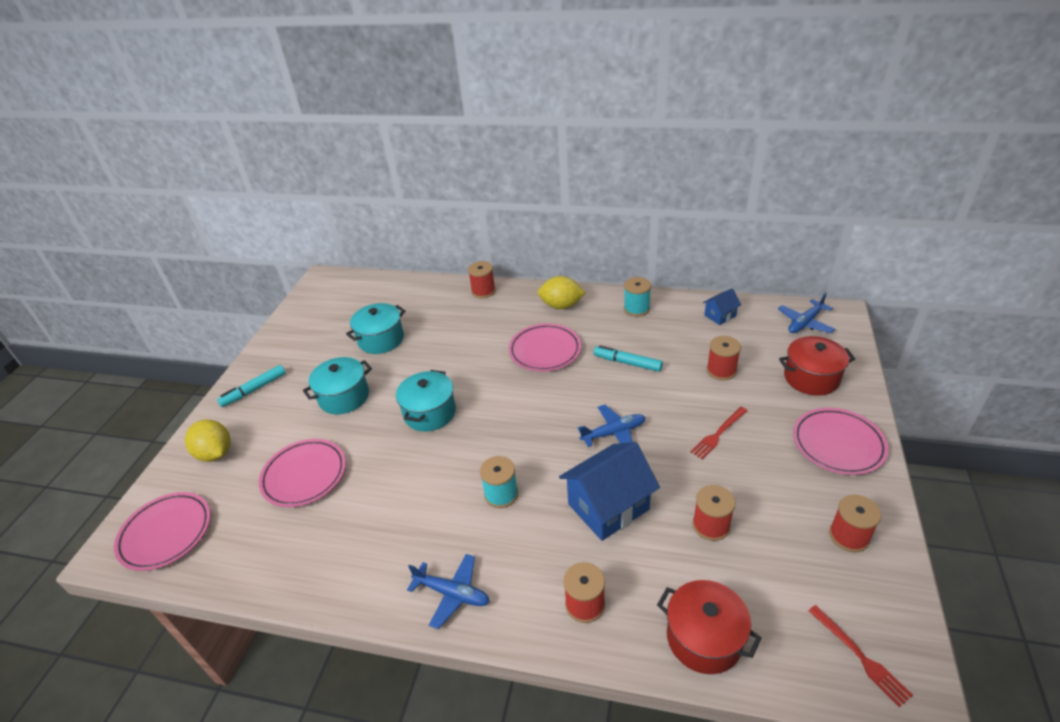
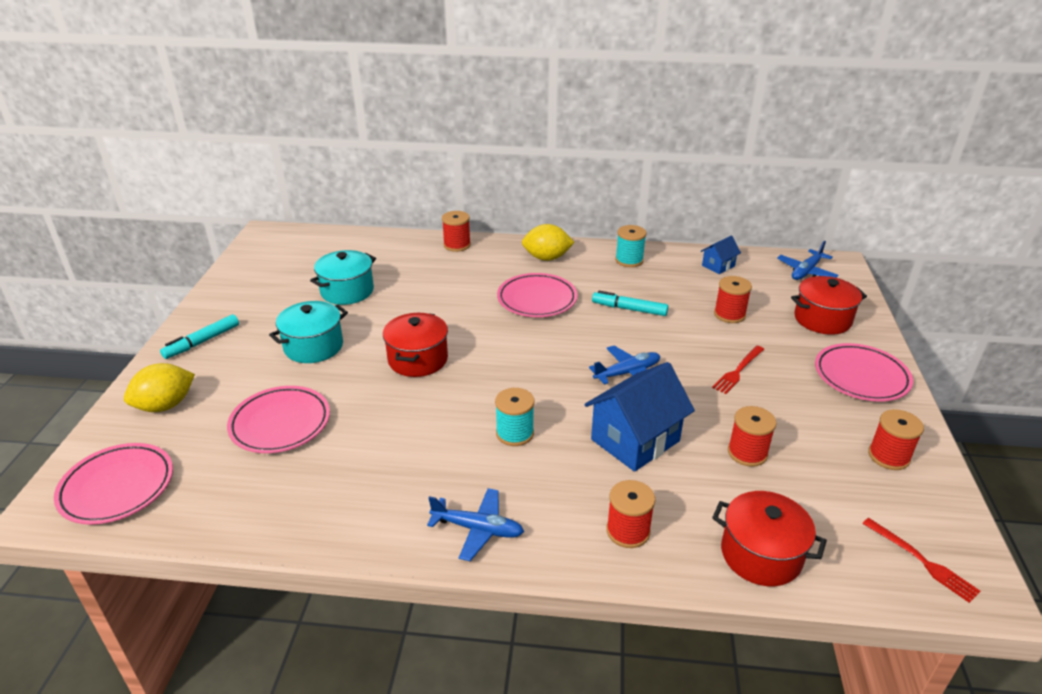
camera: 10 degrees left, 5 degrees down
yellow lemon [185,420,231,462] -> yellow lemon turned 75 degrees counterclockwise [124,363,195,412]
turquoise pot [396,370,456,432] -> red pot [383,313,448,377]

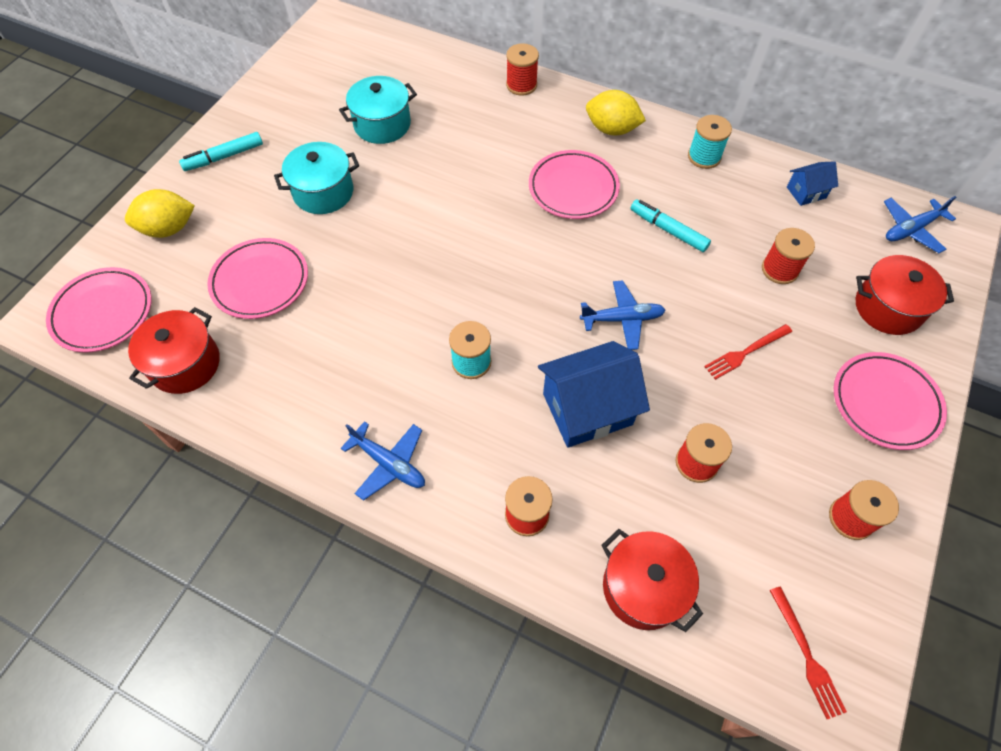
camera: 20 degrees right, 25 degrees up
red pot [383,313,448,377] -> red pot moved to [128,307,220,394]

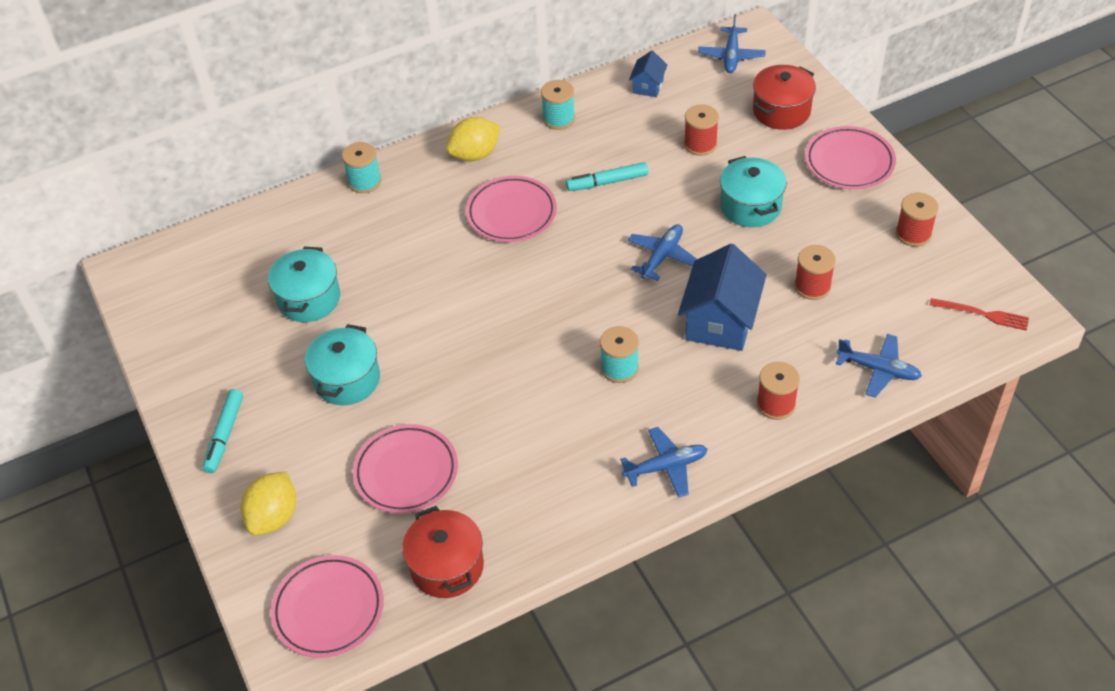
camera: 50 degrees left, 10 degrees down
red spool [506,43,539,96] -> turquoise spool [342,142,381,193]
red pot [601,529,703,632] -> blue plane [836,334,922,398]
red fork [704,324,792,380] -> turquoise pot [720,156,787,227]

